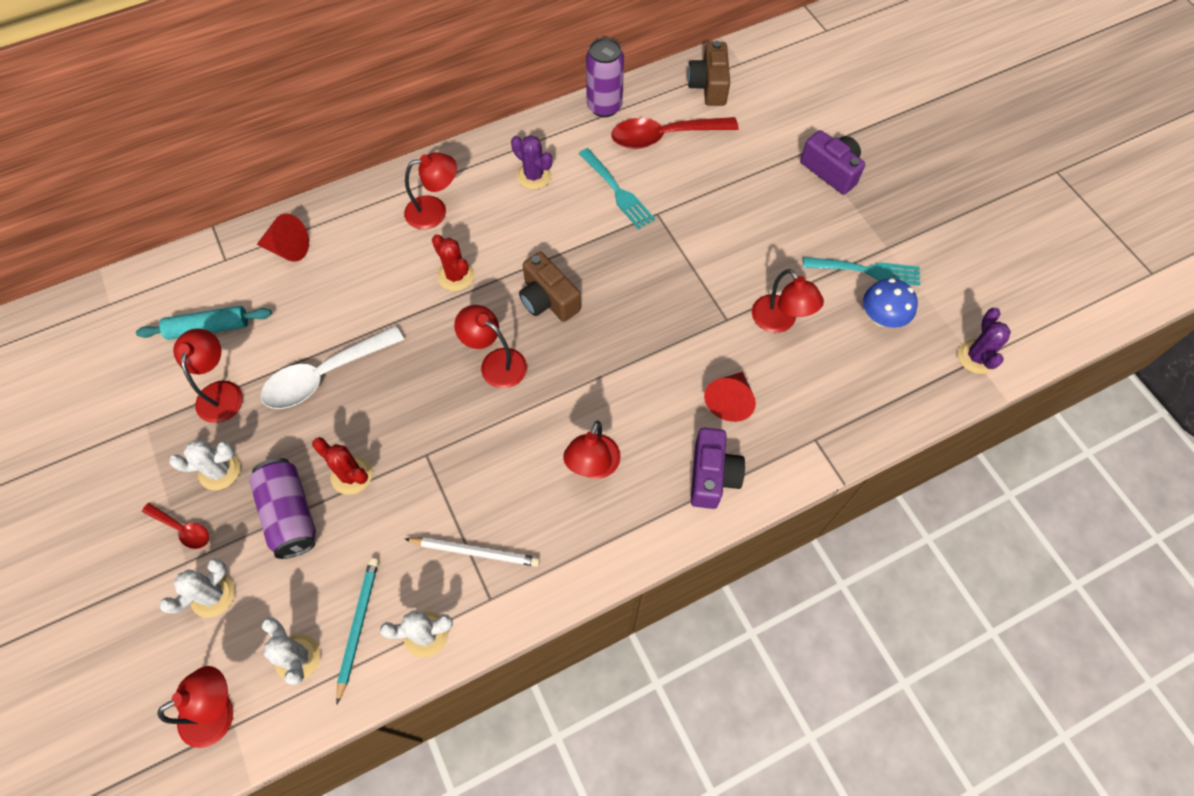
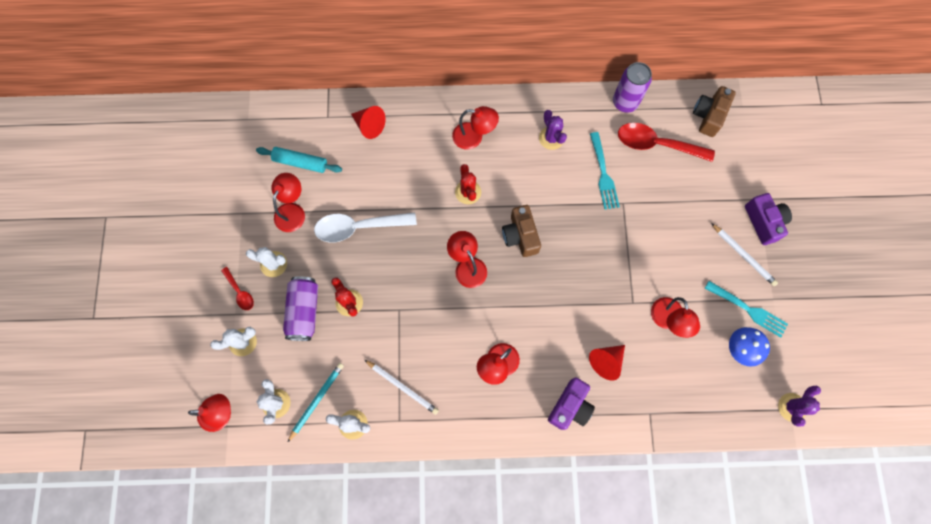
camera: 25 degrees right, 10 degrees up
none -> white pencil [711,223,778,286]

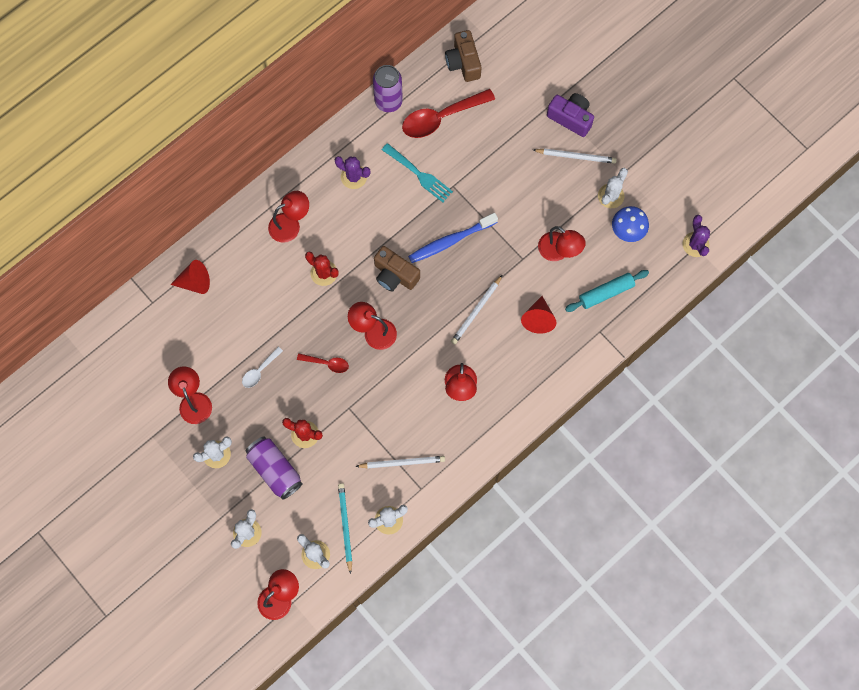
camera: 40 degrees left, 0 degrees up
red spoon [221,267,254,310] -> red spoon moved to [297,353,349,373]
turquoise rolling pin [256,147,342,173] -> turquoise rolling pin moved to [565,270,649,312]
white spoon [314,212,417,243] -> white spoon [242,347,283,388], size x0.51
purple camera [548,377,595,430] -> none
turquoise fork [705,281,788,337] -> white cactus [598,168,628,208]
none -> blue toothbrush [408,213,498,263]
none -> white pencil [451,275,502,344]

